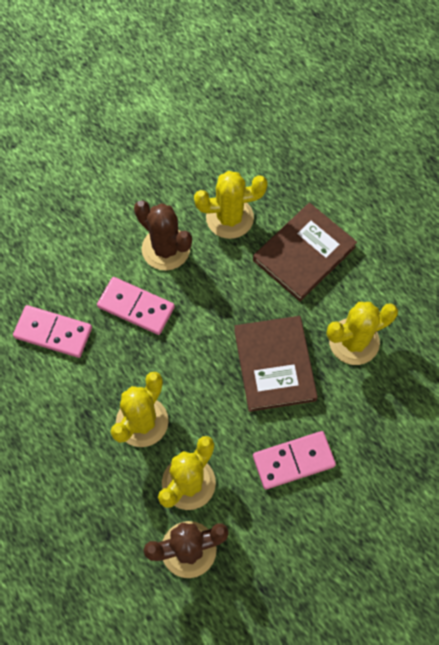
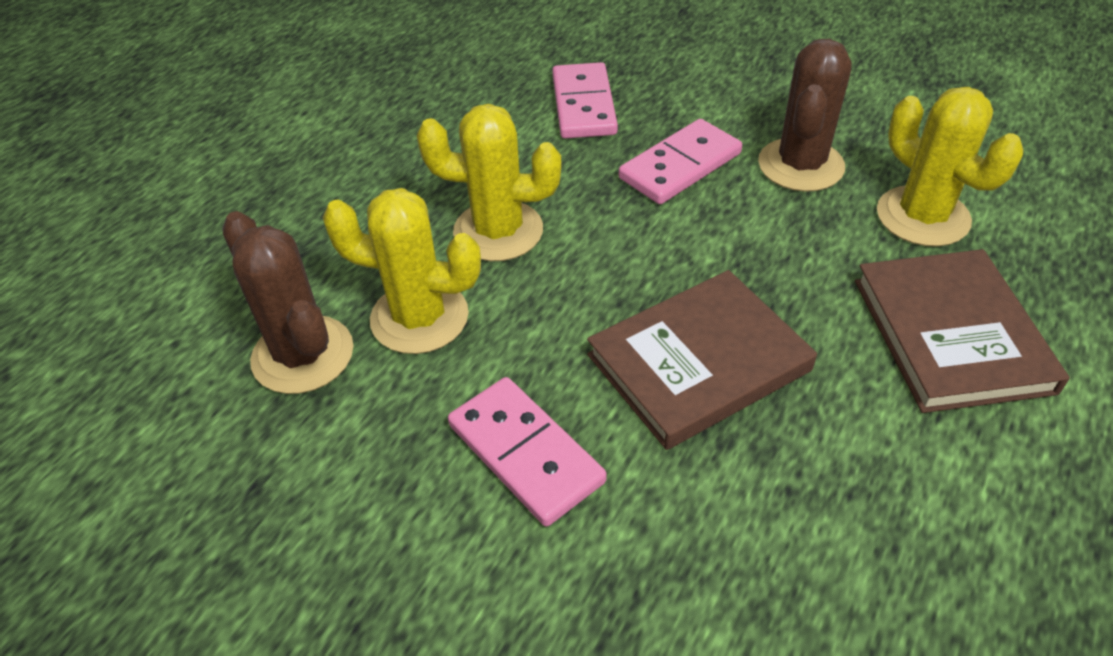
camera: 70 degrees right, 20 degrees down
pink domino [97,277,175,335] -> pink domino turned 45 degrees clockwise [619,119,742,204]
brown book [253,203,357,301] -> brown book turned 60 degrees clockwise [855,249,1070,413]
yellow cactus [326,302,398,365] -> none

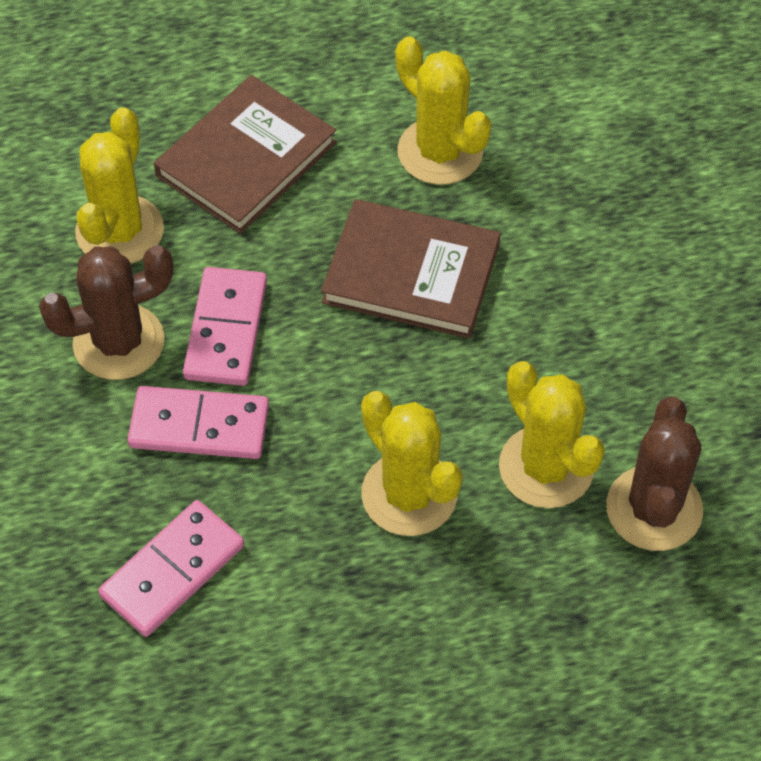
camera: 135 degrees left, 10 degrees up
pink domino [448,377,607,527] -> pink domino moved to [183,267,267,386]
none -> yellow cactus [396,36,491,185]

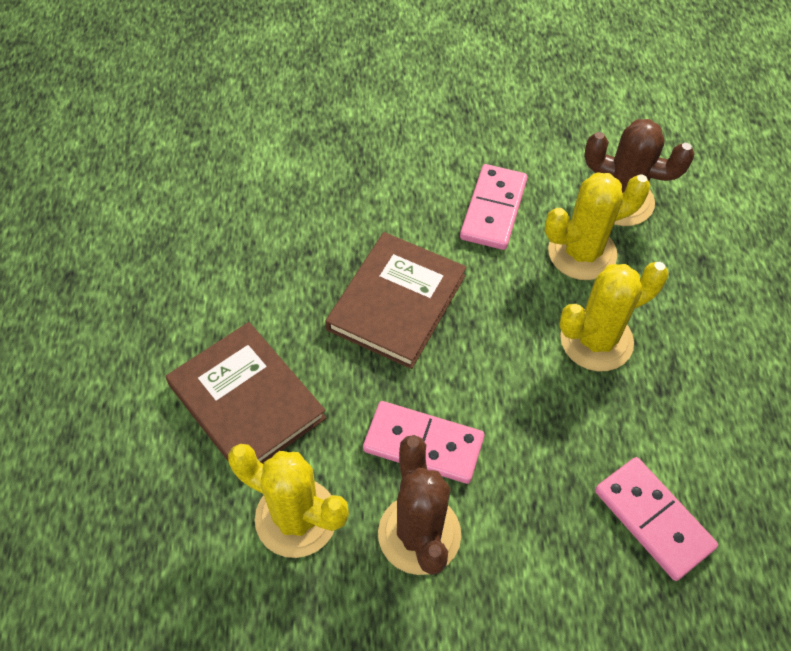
camera: 80 degrees left, 0 degrees up
pink domino [128,386,269,459] -> pink domino moved to [460,164,527,250]
yellow cactus [396,36,491,185] -> none

